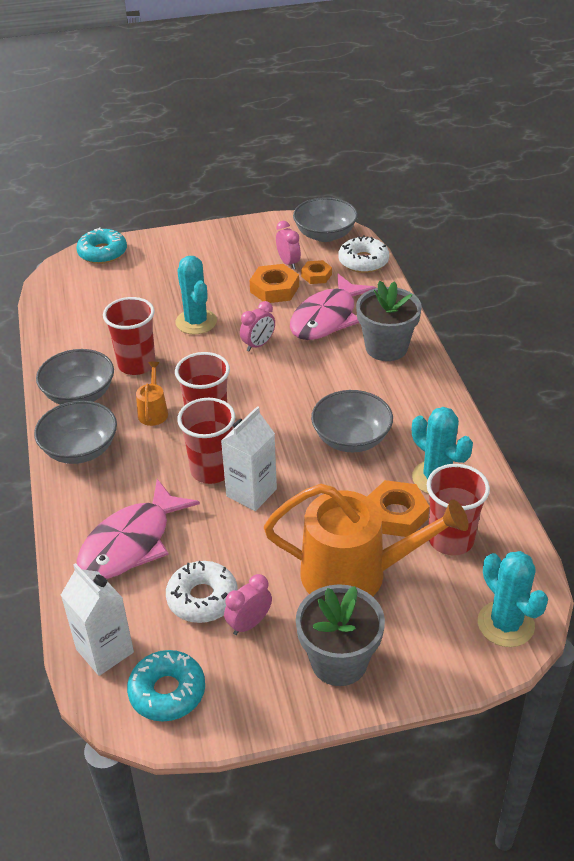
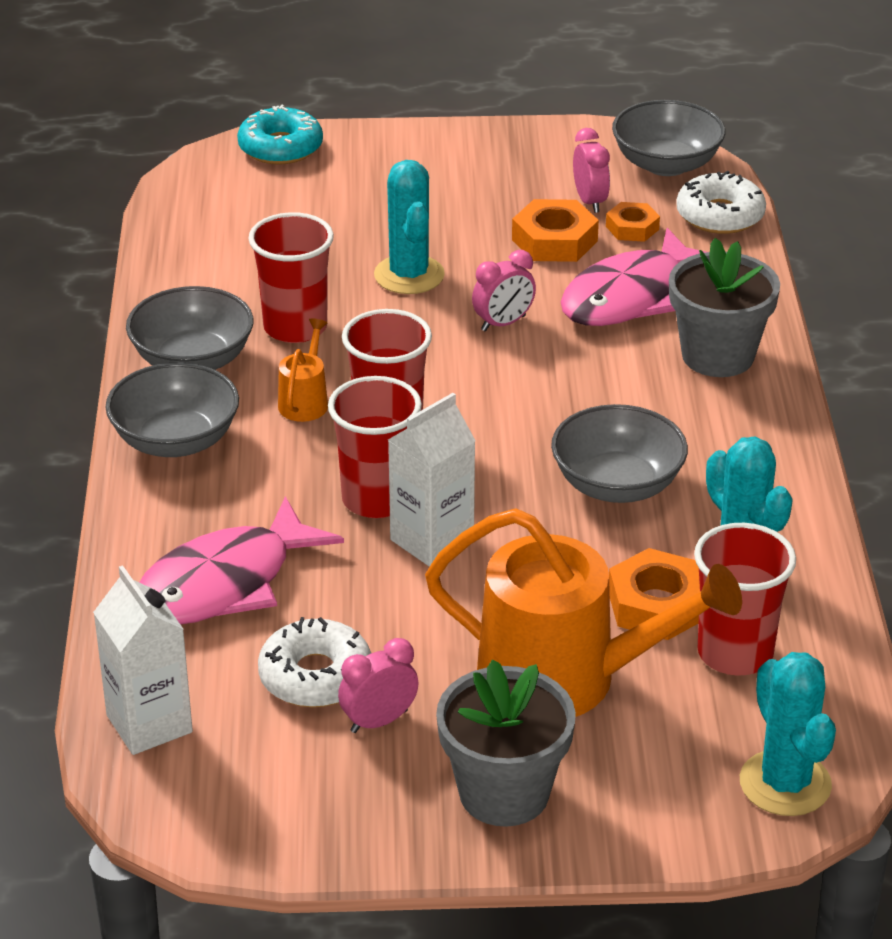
camera: 10 degrees right, 5 degrees down
turquoise donut [127,650,205,721] -> none

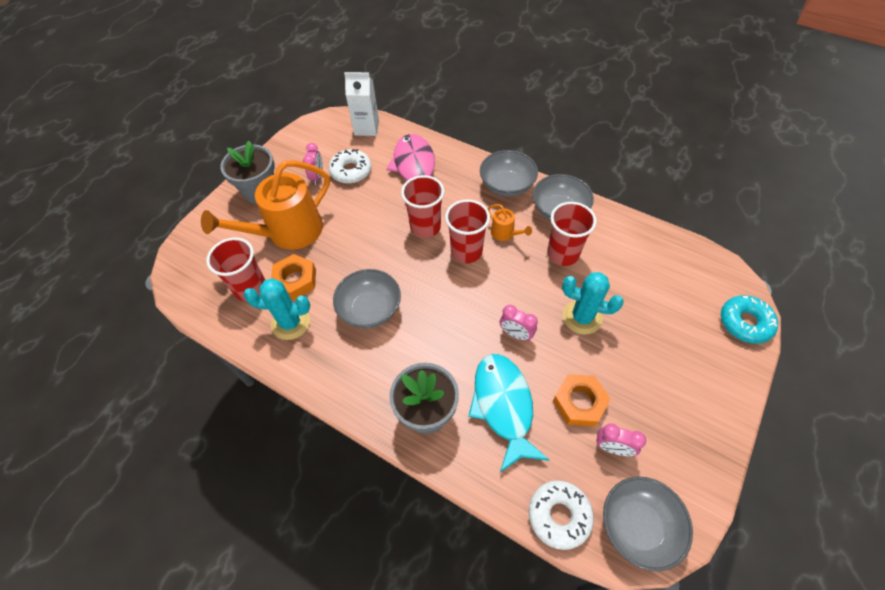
camera: 125 degrees right, 20 degrees up
white carton [388,393,476,567] -> none
pink clock [472,250,536,331] -> pink clock turned 60 degrees counterclockwise [500,305,538,341]
pink fish [561,228,706,326] -> turquoise fish [468,354,549,472]
orange nut [606,202,660,242] -> none
turquoise cactus [740,652,836,816] -> none

